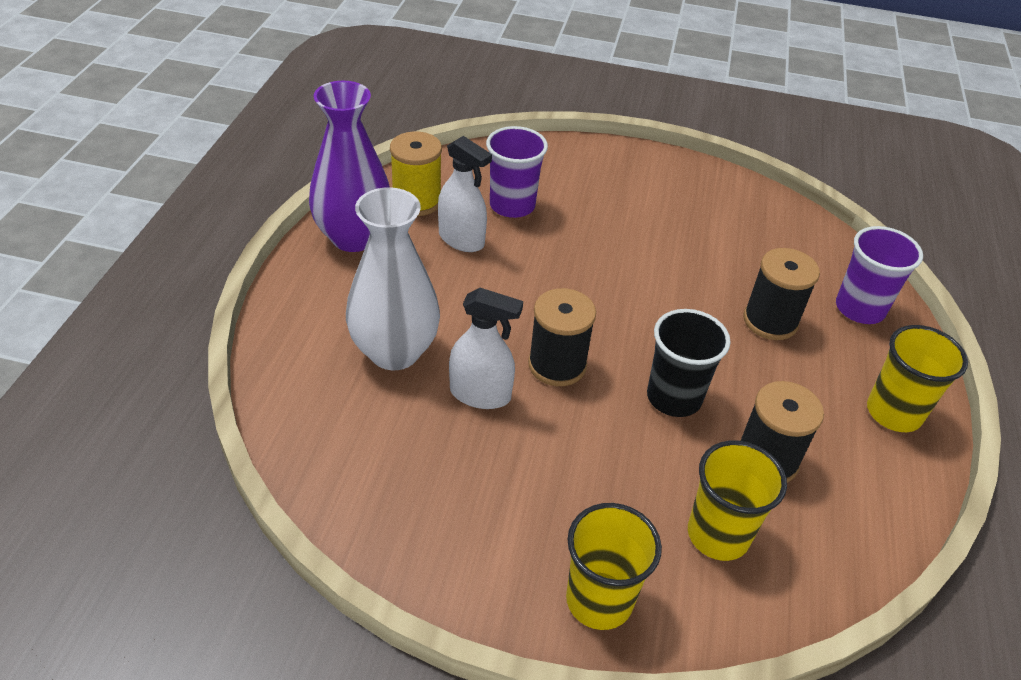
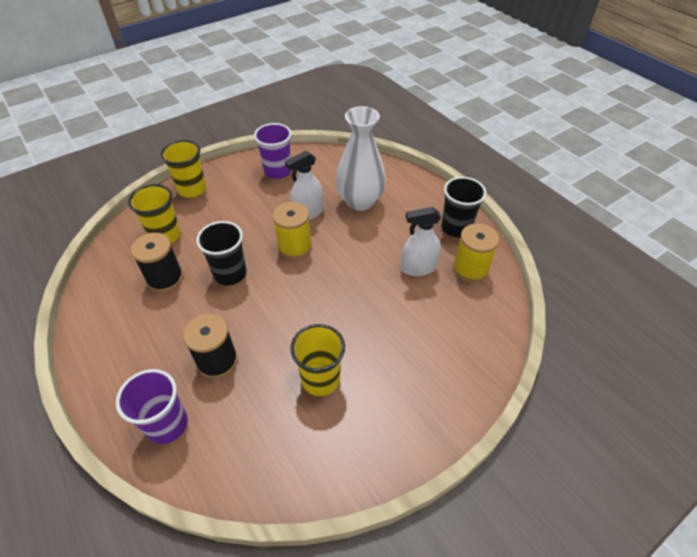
camera: 135 degrees right, 5 degrees up
purple vase [309,81,390,252] -> black cup [441,177,486,237]
purple cup [486,126,548,218] -> purple cup moved to [254,123,292,179]
black spool [528,288,596,386] -> yellow spool [273,202,312,259]
yellow cup [867,325,968,432] -> yellow cup moved to [290,324,345,396]

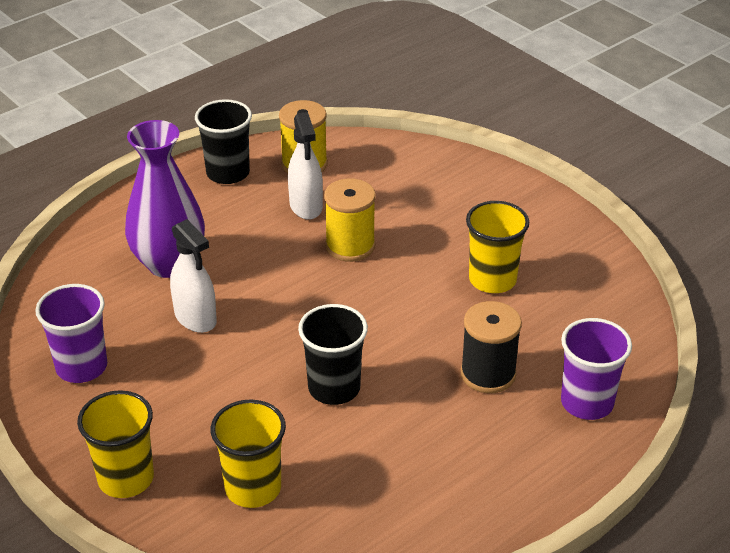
camera: 95 degrees left, 10 degrees down
black spool [131,233,183,292] -> none
yellow spool [273,202,312,259] -> yellow spool moved to [324,178,376,262]
white vase [336,106,386,211] -> purple vase [125,120,205,278]

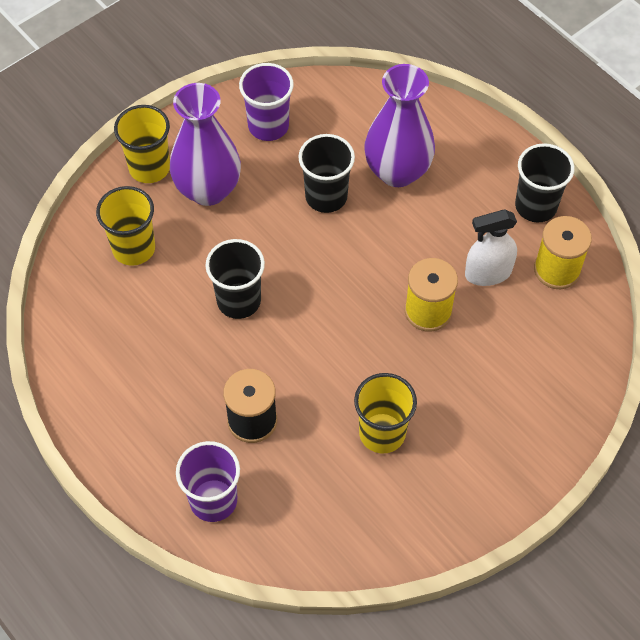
camera: 90 degrees right, 20 degrees up
white spray bottle [170,219,217,333] -> black cup [298,134,355,213]
none -> purple vase [170,83,241,206]

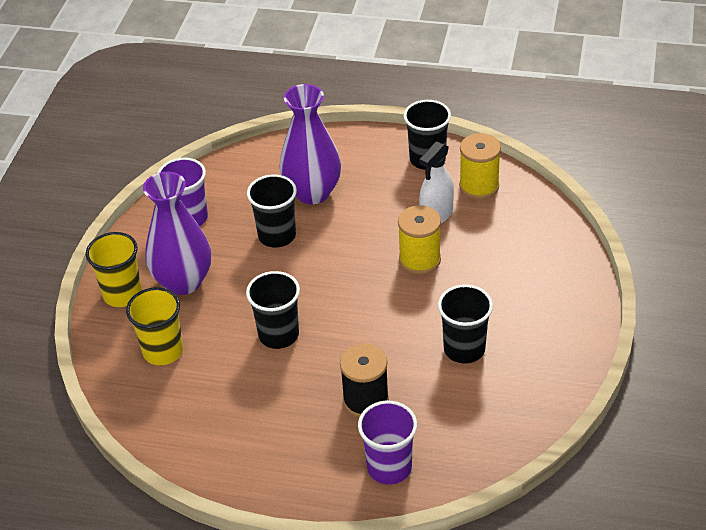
camera: 35 degrees left, 15 degrees down
yellow cup [354,373,417,453] -> black cup [438,284,493,364]

